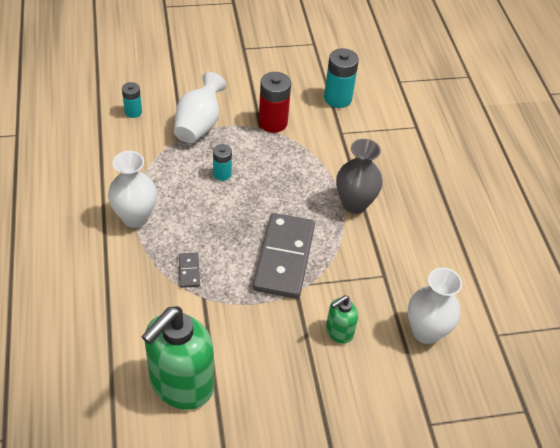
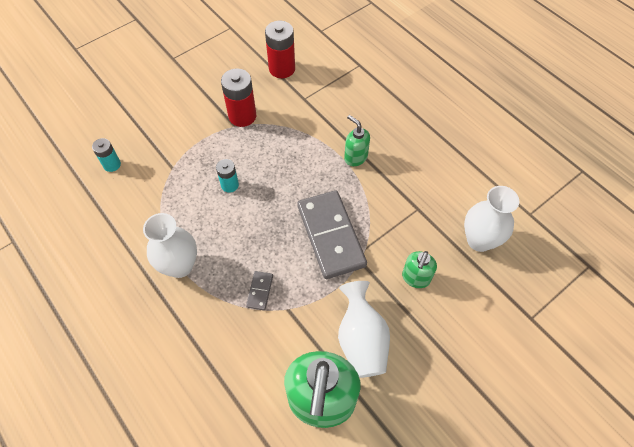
camera: 25 degrees left, 10 degrees up
white vase [174,72,226,143] -> white vase moved to [338,281,390,378]
grey domino [179,252,200,288] -> grey domino turned 45 degrees clockwise [246,271,273,310]
turquoise battery [324,48,359,108] -> red battery [265,21,295,78]
grey vase [336,139,383,214] -> green soap dispenser [344,115,370,166]

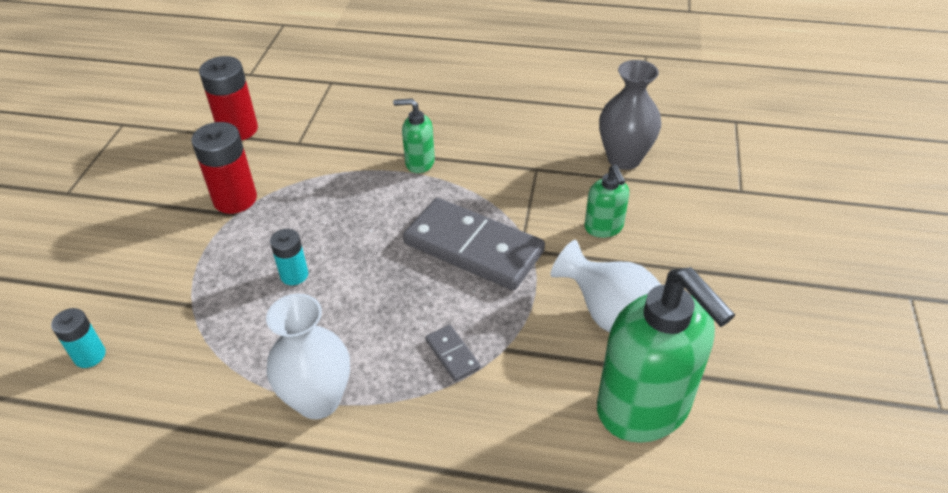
camera: 40 degrees left, 15 degrees down
white vase [464,186,519,252] -> grey vase [599,60,661,170]

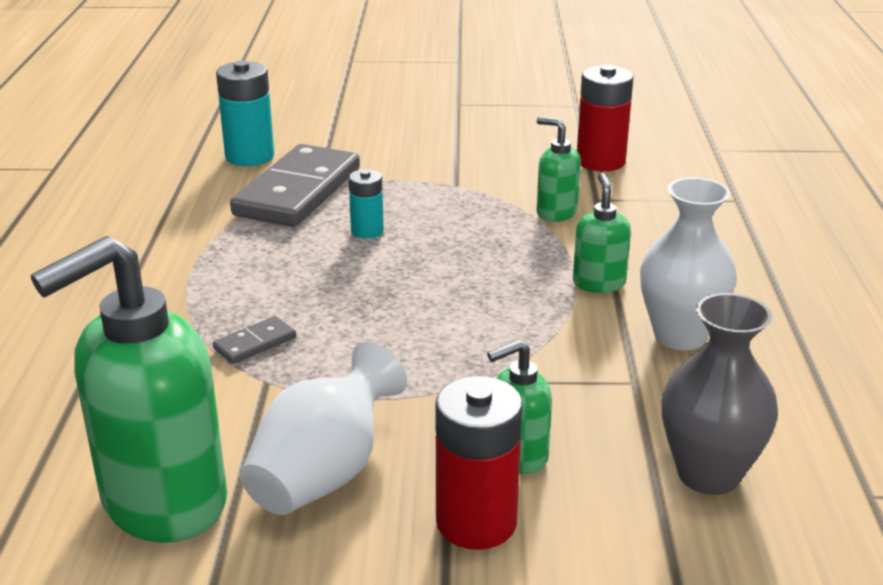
camera: 80 degrees right, 15 degrees down
turquoise battery [51,308,106,368] -> turquoise battery [216,61,274,166], size x1.69
red battery [192,122,257,214] -> red battery moved to [436,376,523,550]
white vase [266,294,350,419] -> white vase moved to [640,177,737,350]
grey domino [403,198,545,290] -> grey domino moved to [230,144,360,227]
none -> green soap dispenser [537,117,581,222]

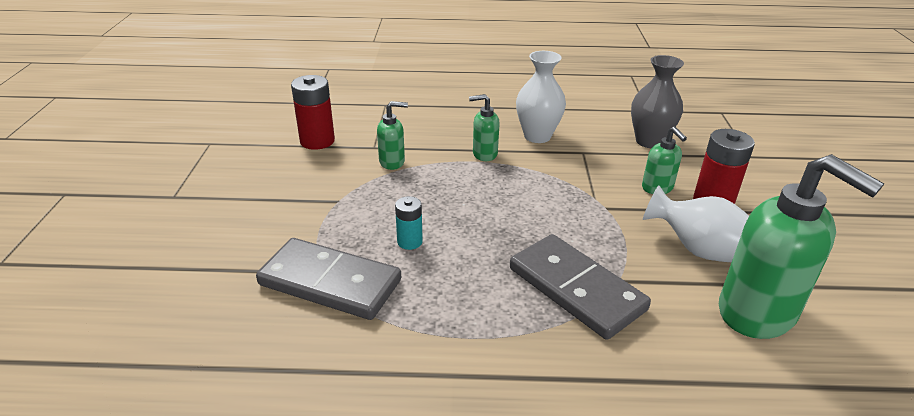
camera: 90 degrees left, 5 degrees up
grey domino [213,316,296,364] -> grey domino [510,234,651,340], size x2.40
turquoise battery [216,61,274,166] -> none
green soap dispenser [537,117,581,222] -> green soap dispenser turned 135 degrees counterclockwise [377,101,408,170]

